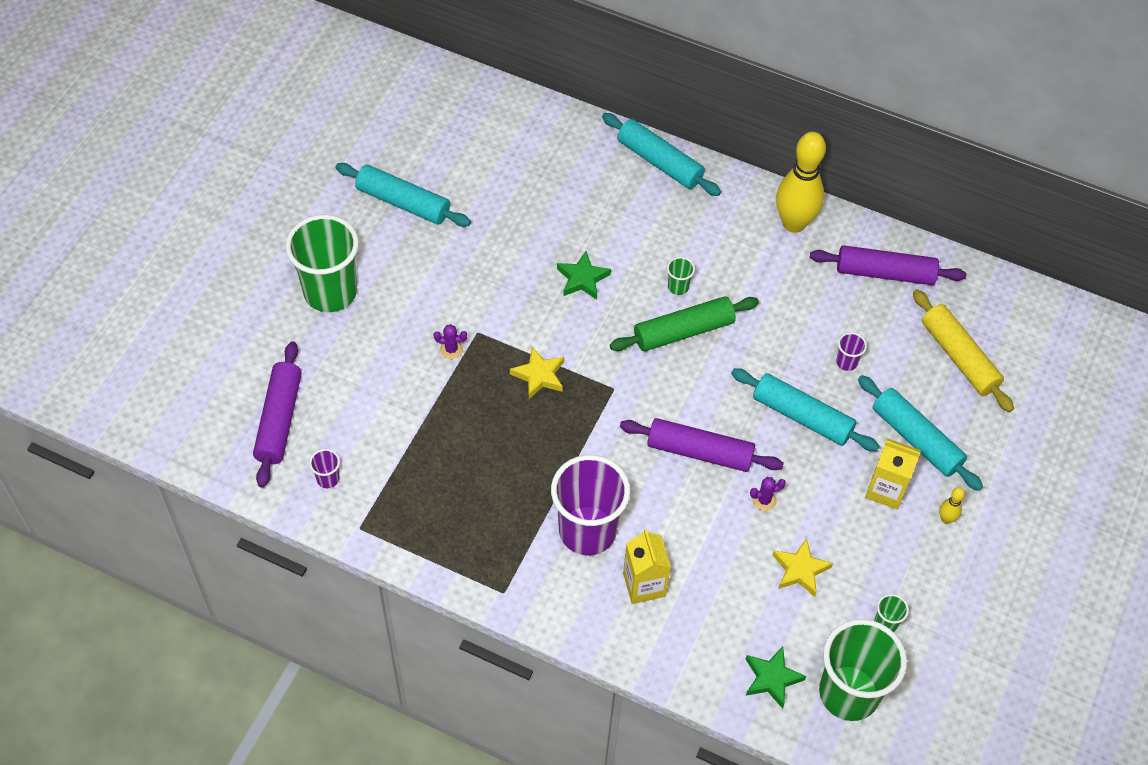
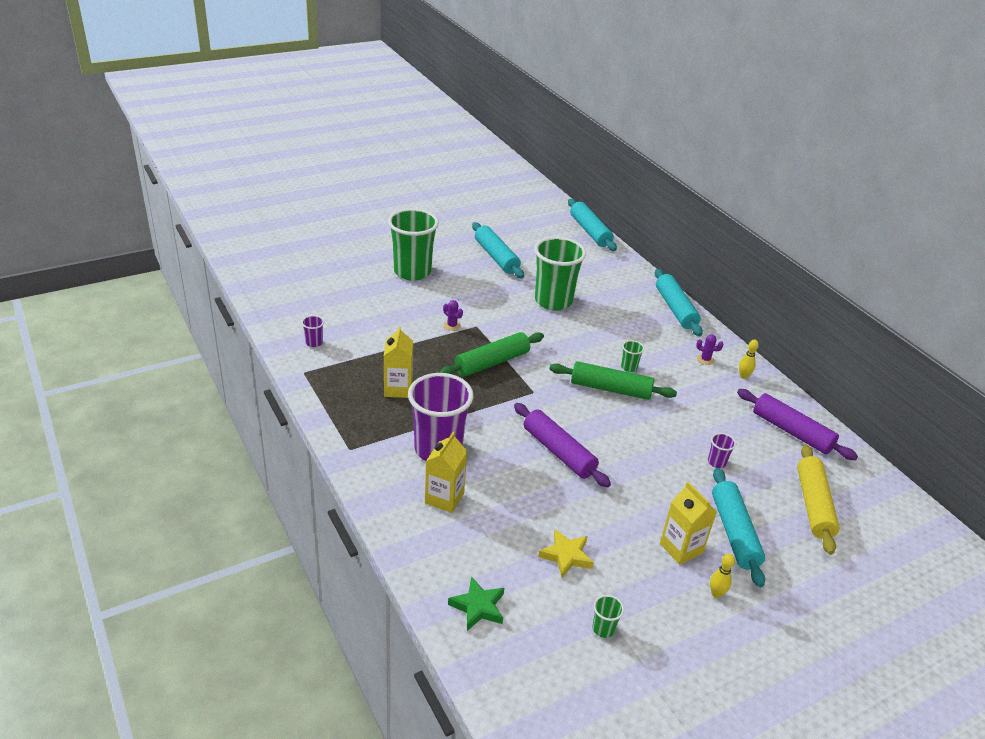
camera: 35 degrees right, 20 degrees down
purple rolling pin [253,341,302,487] -> none
yellow star [510,347,564,399] -> green rolling pin [439,332,544,377]
green star [557,251,611,300] -> none
turquoise rolling pin [731,368,879,451] -> turquoise rolling pin moved to [568,199,617,251]
purple cactus [750,477,786,511] -> purple cactus moved to [696,334,724,365]
yellow bowling pin [776,132,826,233] -> yellow bowling pin [739,340,759,379], size x0.41
green cup [819,619,907,721] -> green cup moved to [534,237,586,311]
none -> yellow carton [384,326,413,398]

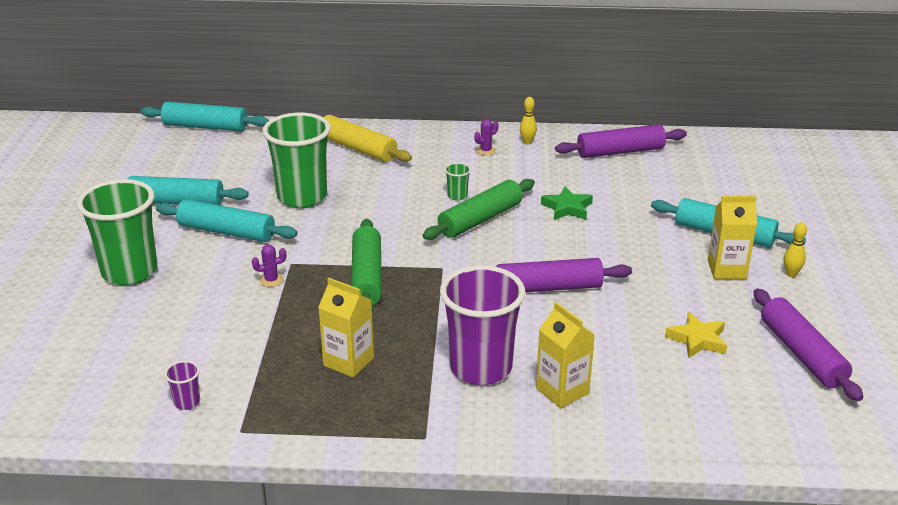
camera: 55 degrees left, 5 degrees down
green star [448,576,504,631] -> green star moved to [541,186,593,220]
green cup [592,595,624,638] -> purple rolling pin [754,289,863,401]
turquoise rolling pin [655,269,703,336] -> turquoise rolling pin moved to [156,199,297,242]
purple cup [708,433,736,468] -> none
yellow rolling pin [797,445,840,555] -> yellow rolling pin moved to [323,115,412,162]

